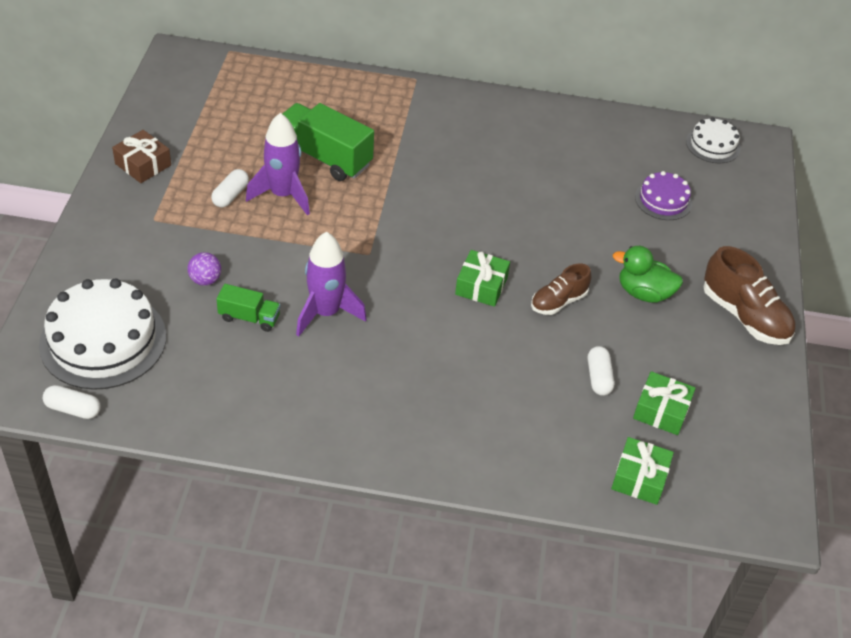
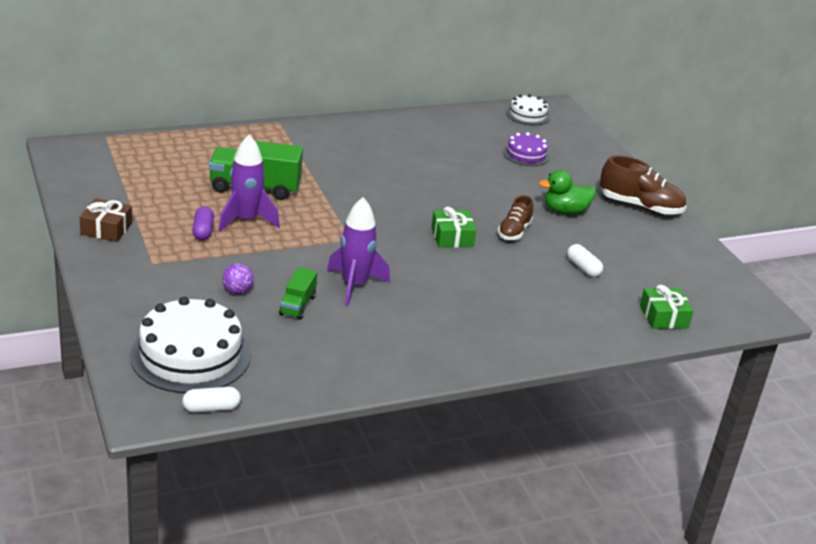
camera: 30 degrees left, 15 degrees down
white capsule [211,169,249,207] -> purple capsule [192,206,214,240]
green truck [216,284,281,332] -> green truck turned 120 degrees clockwise [279,267,317,320]
green gift [633,371,696,435] -> none

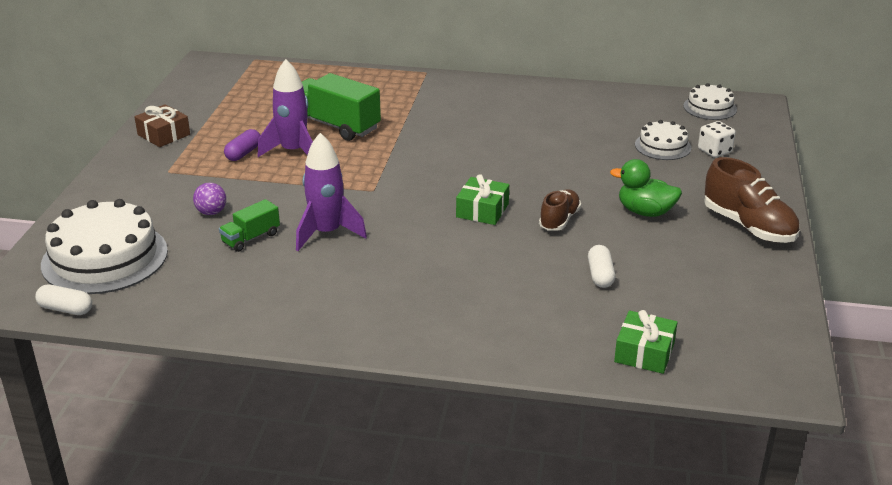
camera: 35 degrees right, 0 degrees up
brown shoe [497,196,533,240] -> brown shoe turned 150 degrees clockwise [539,189,581,231]
purple cake [503,132,550,166] -> white cake [635,120,691,160]
none -> white dice [698,121,736,158]

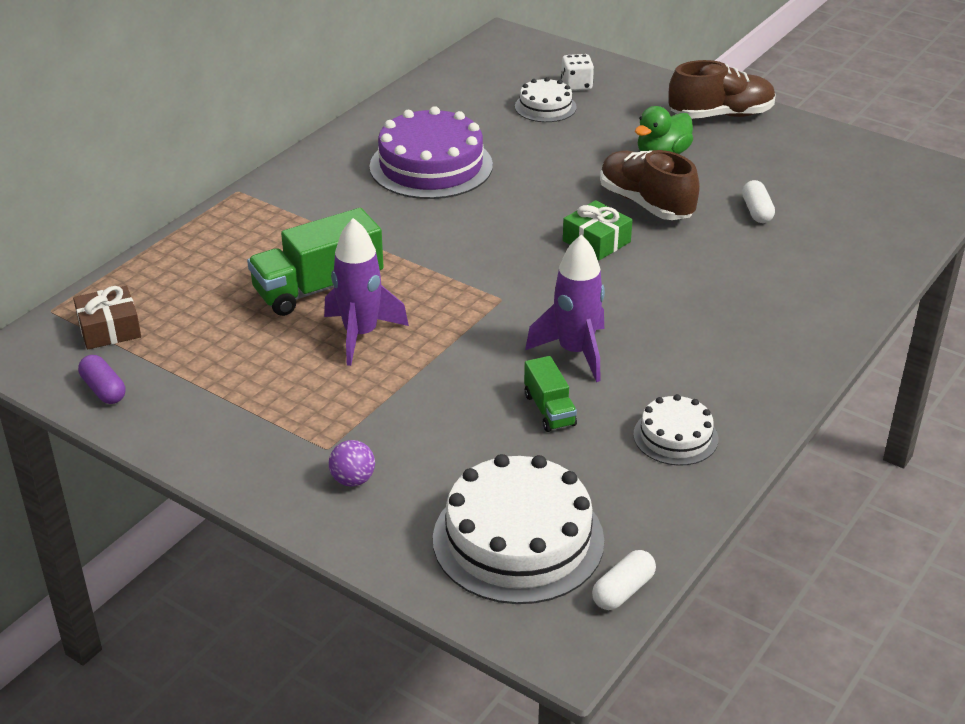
camera: 65 degrees left, 5 degrees up
brown gift [134,104,190,147] -> brown gift moved to [73,286,141,350]
purple ball [193,183,226,215] -> purple ball moved to [328,440,375,487]
purple capsule [224,129,260,161] -> purple capsule moved to [78,355,125,404]
brown shoe [539,189,581,231] -> brown shoe [600,150,700,220], size x1.61
white capsule [588,245,615,288] -> white capsule turned 60 degrees clockwise [742,180,775,223]
green gift [614,310,678,374] -> none
white cake [683,83,737,120] -> white cake moved to [633,394,718,466]
none -> purple cake [369,106,493,199]

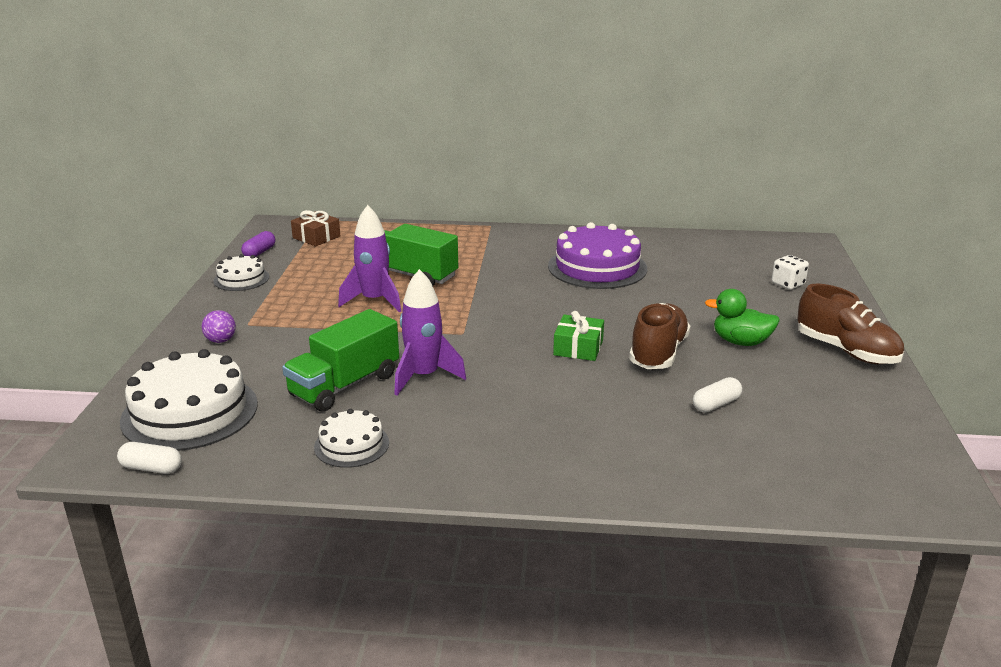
camera: 60 degrees right, 10 degrees down
white cake [515,77,577,122] -> white cake moved to [213,254,269,291]
green truck [524,356,577,432] -> green truck [282,309,399,412], size x1.86

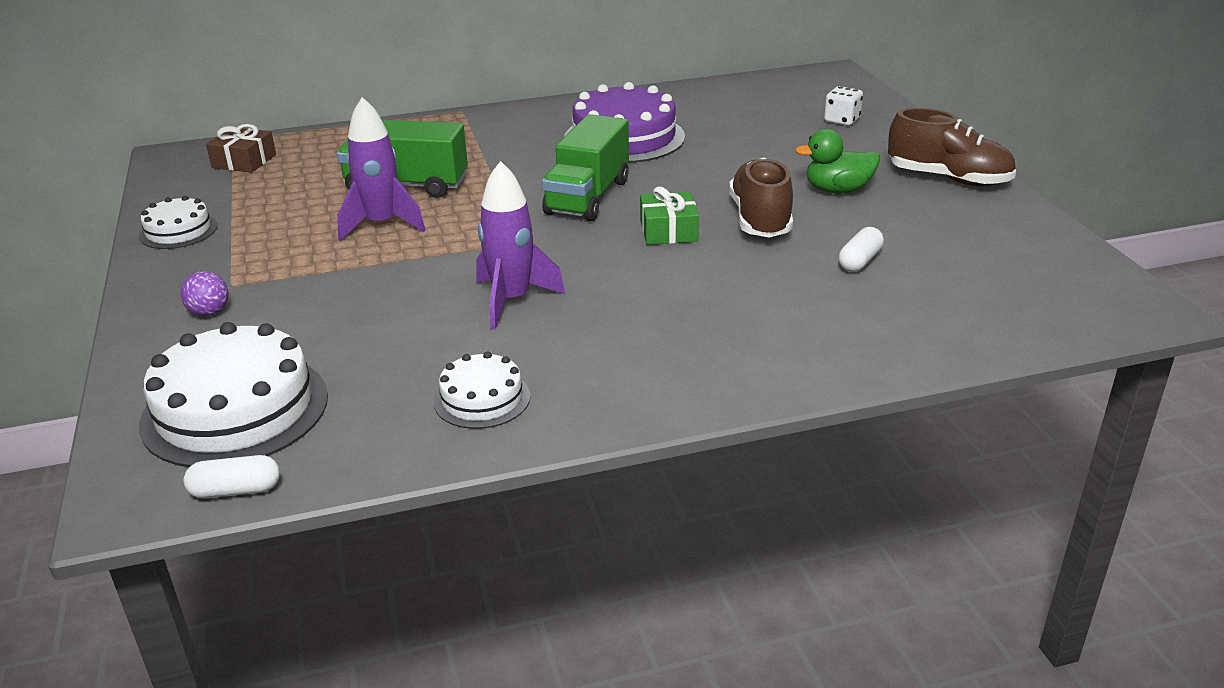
camera: 20 degrees left, 5 degrees up
purple capsule [241,231,275,257] -> none
green truck [282,309,399,412] -> green truck moved to [542,114,629,221]

